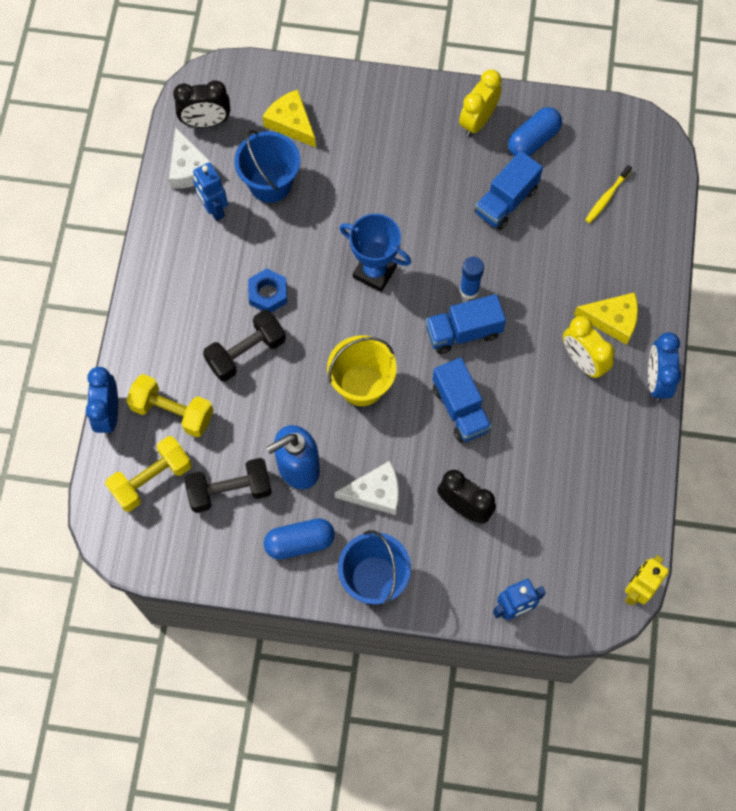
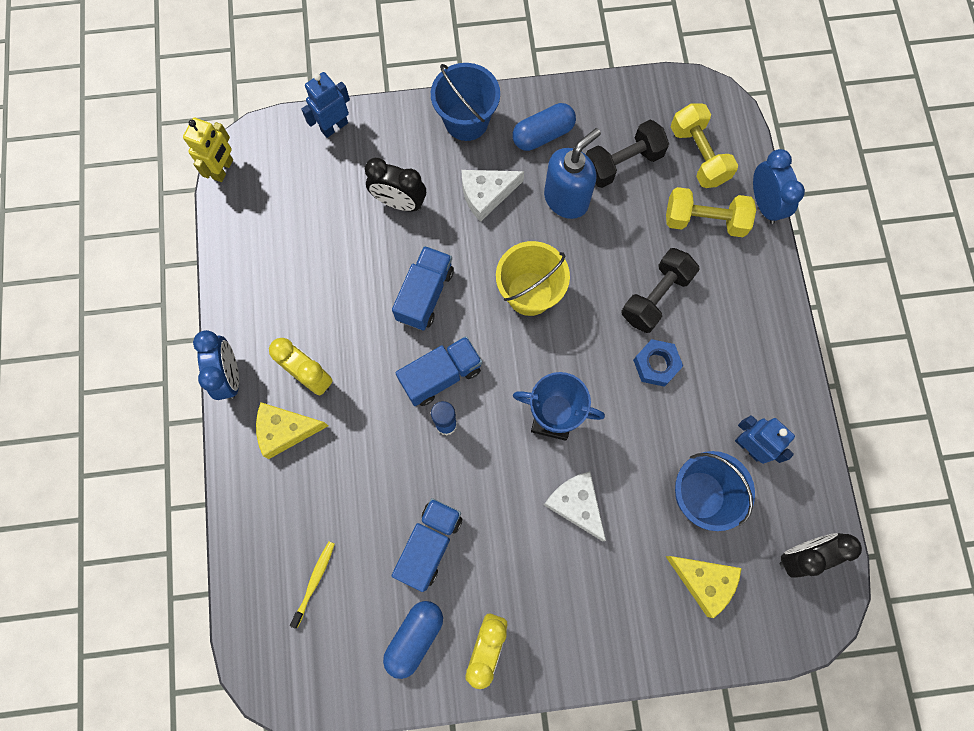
camera: 165 degrees right, 5 degrees up
yellow dumbbell [105,436,192,512] -> yellow dumbbell turned 60 degrees counterclockwise [671,103,738,188]
white cheese [169,128,215,189] -> white cheese moved to [544,472,606,541]
blue truck [433,357,492,442] -> blue truck turned 60 degrees clockwise [392,246,454,330]

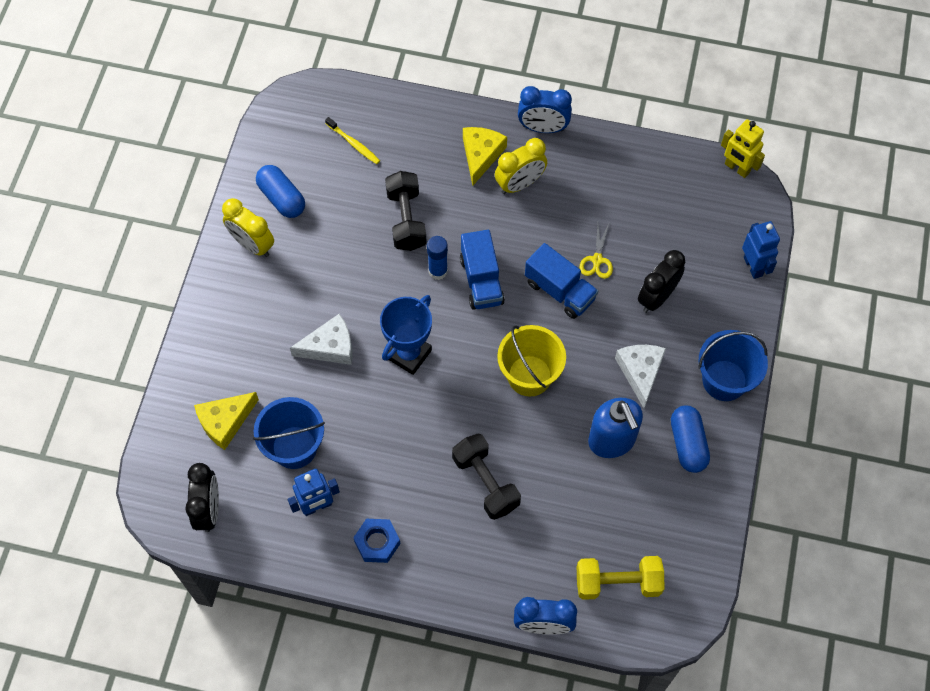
camera: 110 degrees right, 10 degrees down
blue truck [392,498,462,592] -> none
black dumbbell [586,120,669,188] -> black dumbbell moved to [385,171,427,251]
blue nut [633,339,683,387] -> blue nut moved to [353,519,401,563]
yellow dumbbell [666,187,756,237] -> none
none -> yellow scissors [580,223,613,279]

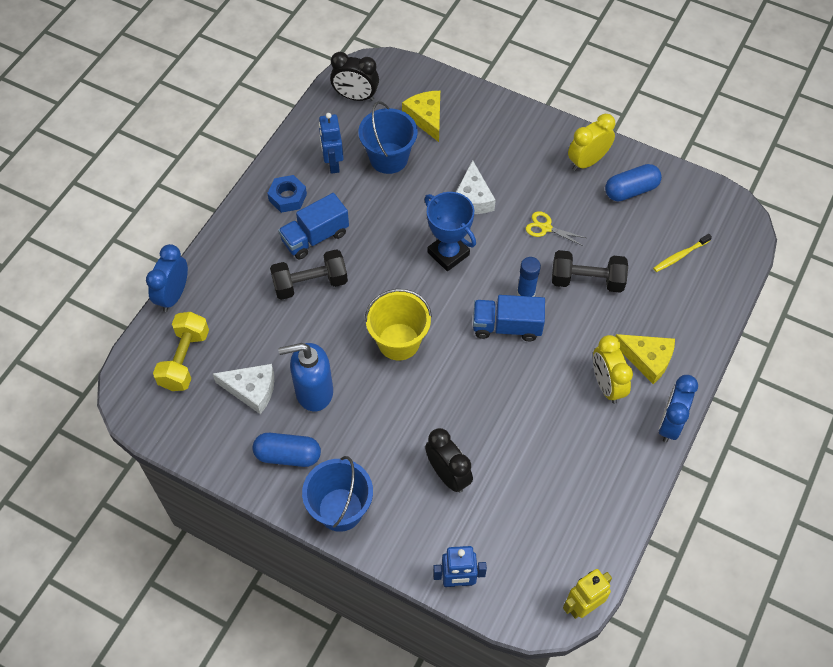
camera: 105 degrees right, 5 degrees down
blue truck [525,243,598,319] -> blue truck moved to [278,193,349,259]
yellow scissors [580,223,613,279] -> yellow scissors moved to [526,211,586,246]
white cheese [615,345,666,408] -> white cheese moved to [213,364,274,414]

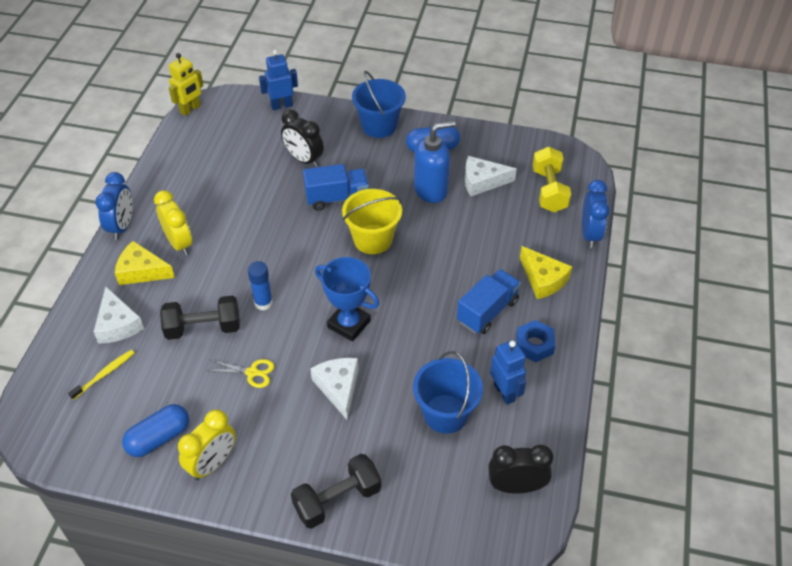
camera: 165 degrees right, 10 degrees down
black dumbbell [270,249,348,300] -> black dumbbell moved to [291,454,381,529]
yellow cheese [402,91,440,142] -> yellow cheese moved to [520,246,572,299]
blue truck [473,295,545,341] -> blue truck moved to [303,164,369,211]
none -> white cheese [94,287,144,344]

